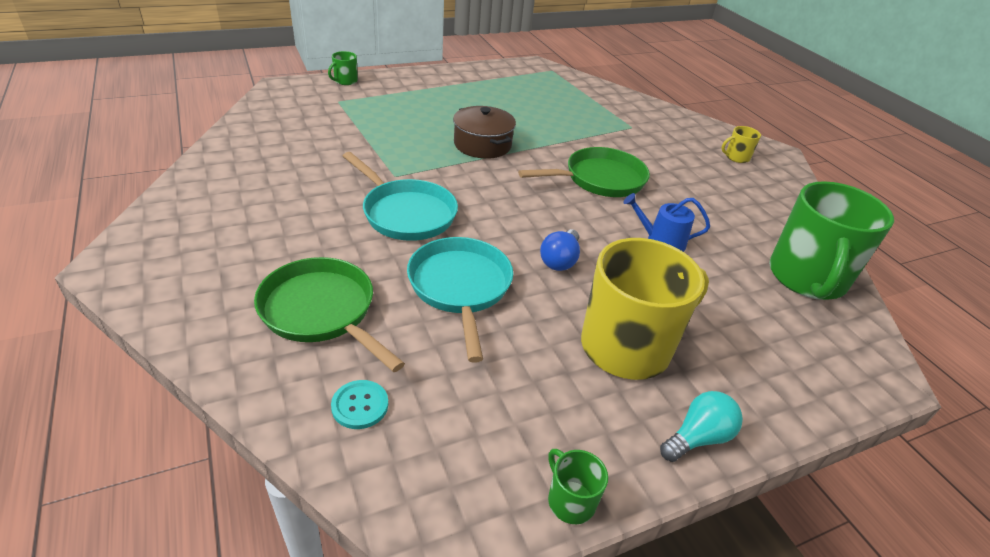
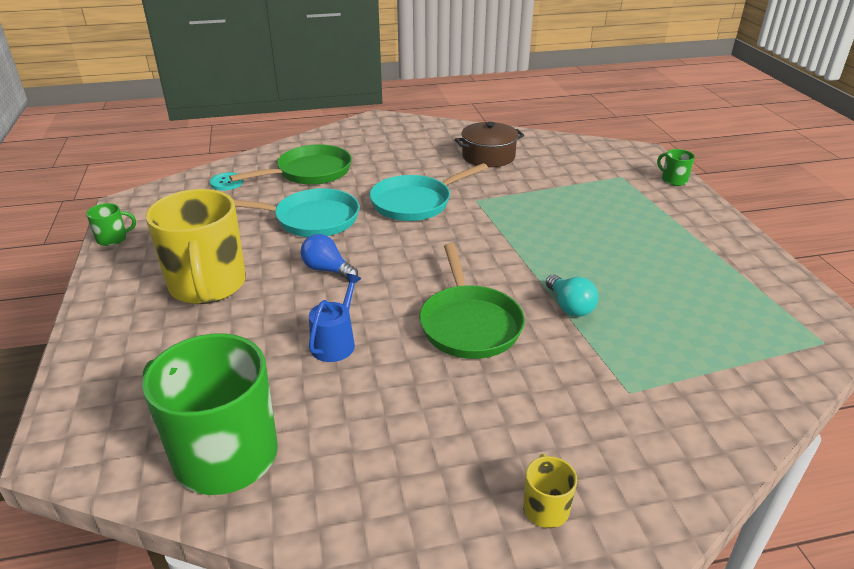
camera: 105 degrees right, 5 degrees down
brown pot [453,106,516,159] -> brown pot moved to [455,122,524,167]
turquoise light bulb [660,391,743,462] -> turquoise light bulb moved to [546,275,598,317]

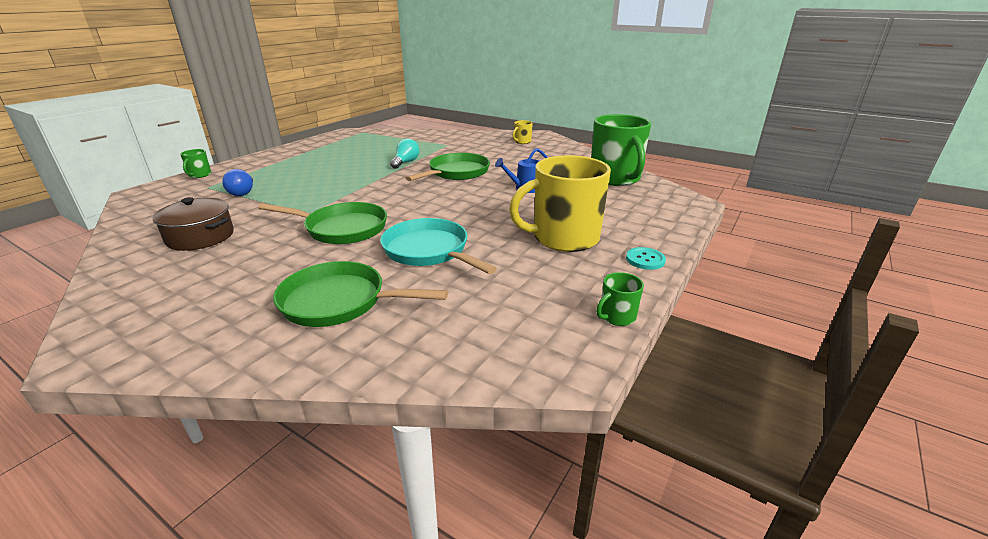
camera: 135 degrees left, 5 degrees down
green mug [86,203,136,246] -> green mug turned 60 degrees counterclockwise [596,272,644,326]
yellow mug [146,189,246,304] -> yellow mug turned 135 degrees counterclockwise [509,155,611,252]
turquoise button [210,172,243,191] -> turquoise button moved to [626,247,666,270]
blue light bulb [301,234,358,281] -> blue light bulb moved to [222,169,253,196]
turquoise pan [369,163,488,221] -> green pan [258,202,387,244]

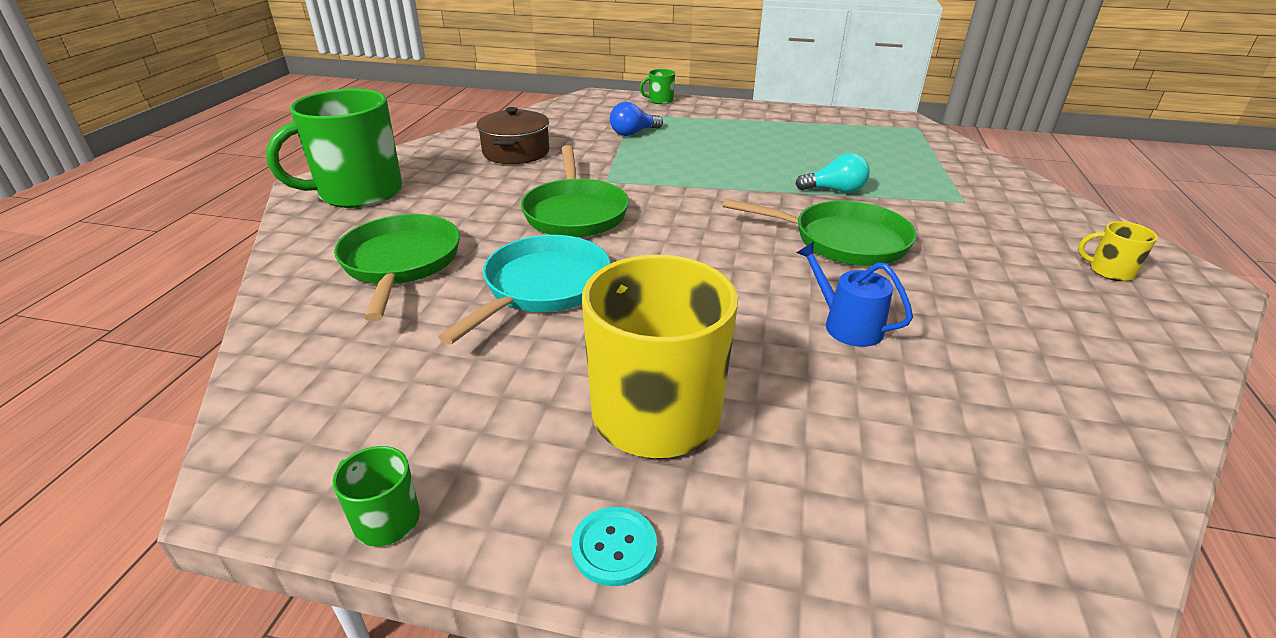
camera: 70 degrees right, 5 degrees up
green mug [591,114,651,186] -> green mug moved to [266,89,402,208]

